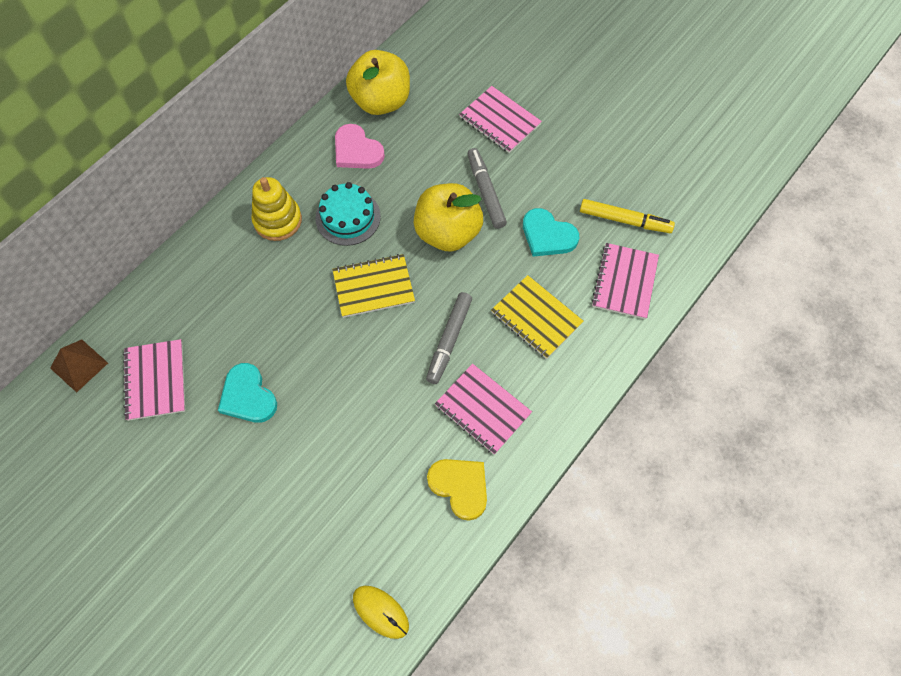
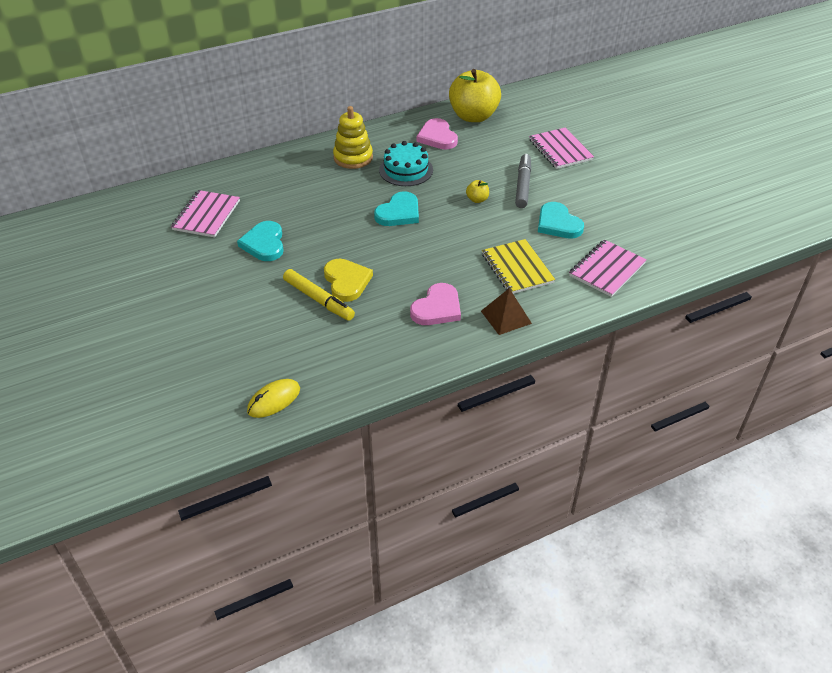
camera: 25 degrees right, 20 degrees down
brown pyramid [50,339,108,393] -> brown pyramid moved to [481,288,532,335]
yellow notebook [332,254,415,318] -> turquoise heart [374,191,419,226]
yellow mouse [353,586,409,639] -> yellow mouse turned 75 degrees clockwise [247,379,300,418]
yellow apple [414,183,483,252] -> yellow apple [466,180,489,203], size x0.40
grey marker [426,292,472,384] -> none
yellow heart [427,459,487,521] -> yellow heart moved to [324,259,373,302]
pink notebook [435,364,532,455] -> pink heart [410,283,461,325]
yellow marker [580,199,675,233] -> yellow marker moved to [283,269,355,321]

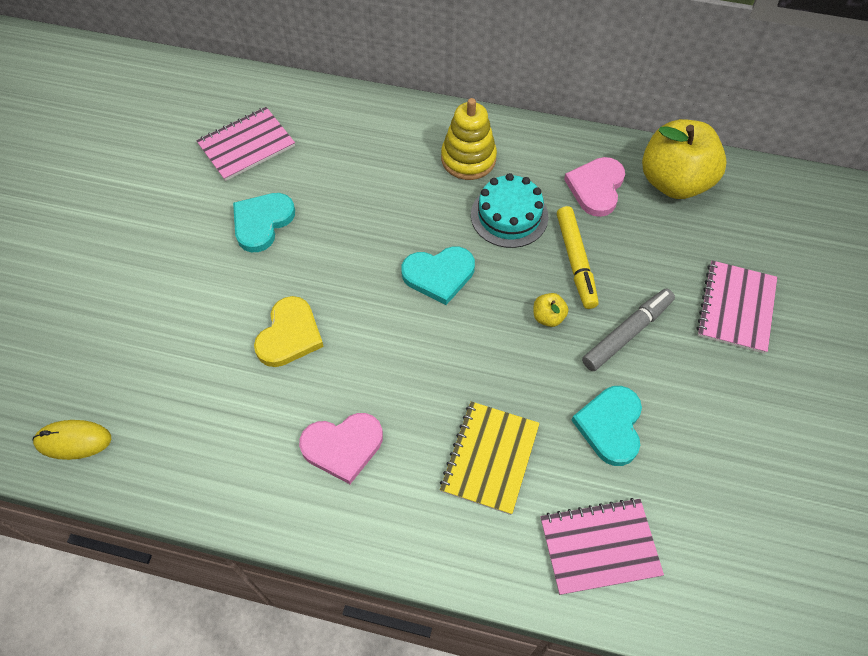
camera: 40 degrees right, 15 degrees up
yellow marker [283,269,355,321] -> yellow marker moved to [557,206,599,309]
brown pyramid [481,288,532,335] -> none

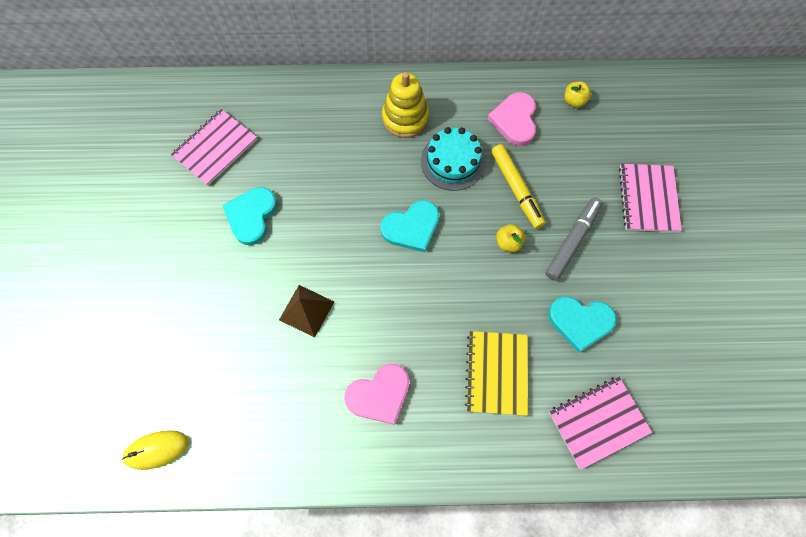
camera: 15 degrees left, 10 degrees up
yellow heart [254,296,324,367] -> brown pyramid [279,285,334,338]
turquoise heart [571,386,642,466] -> turquoise heart turned 75 degrees counterclockwise [548,296,617,353]
yellow apple [642,119,727,199] -> yellow apple [564,81,591,108], size x0.40

